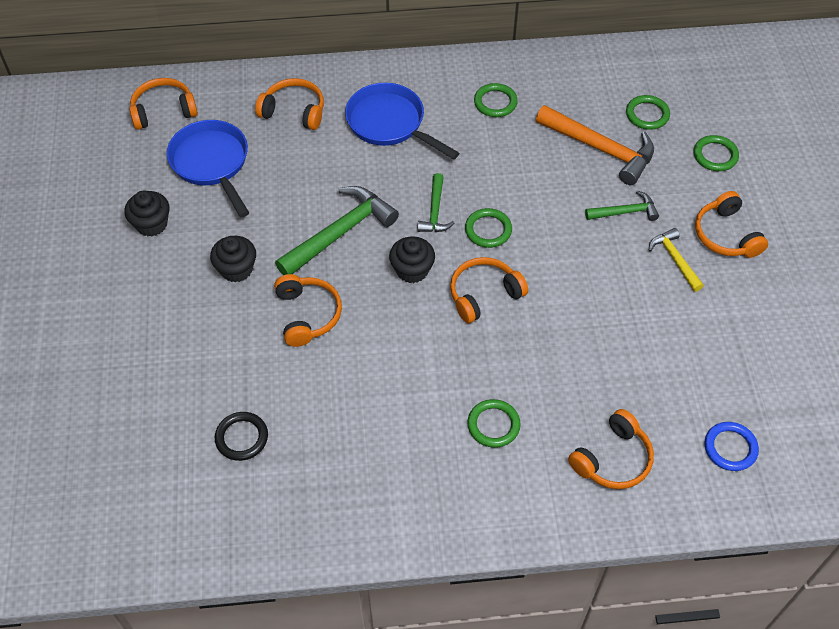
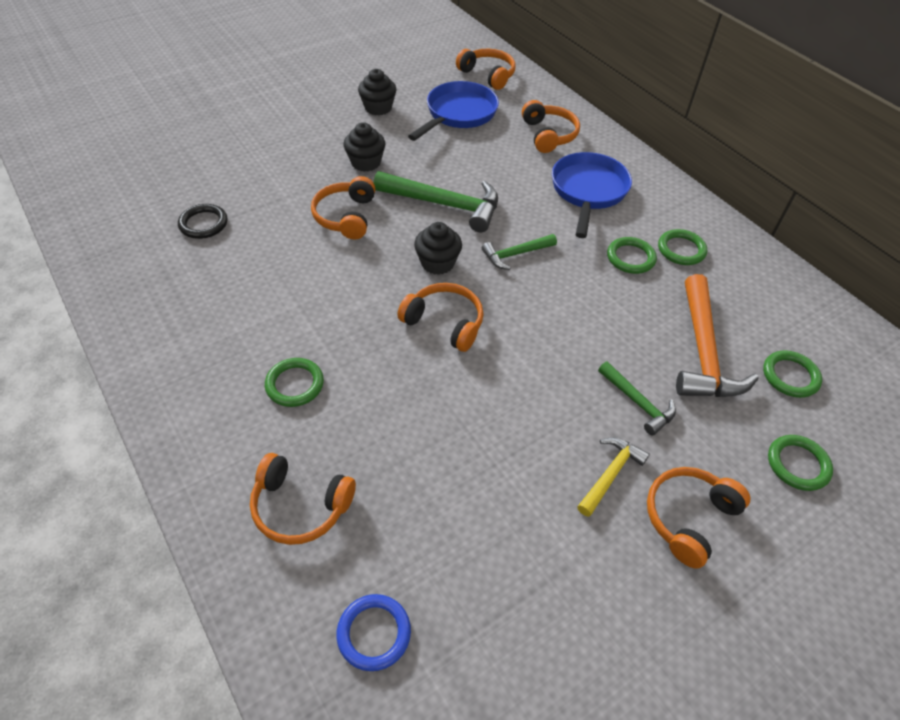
camera: 60 degrees right, 5 degrees down
orange headphones [274,274,342,347] -> orange headphones turned 135 degrees clockwise [311,176,375,239]
green ring [465,208,512,248] -> green ring moved to [607,237,657,274]

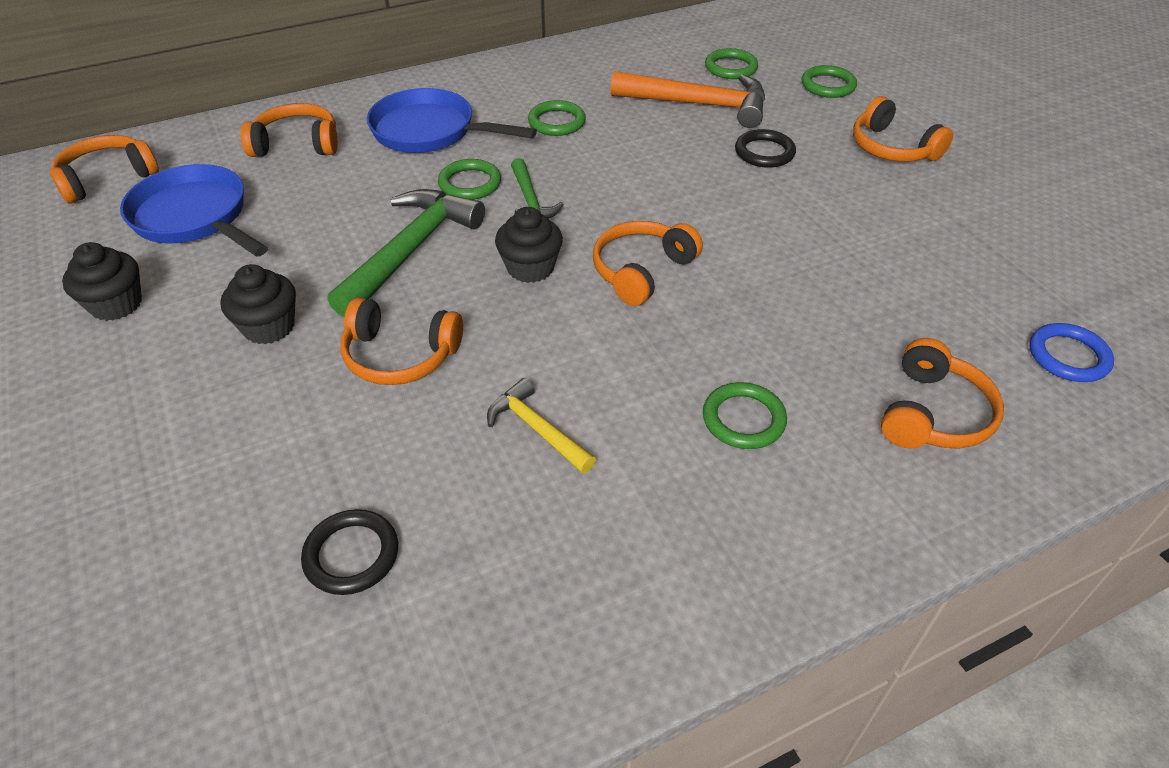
camera: 80 degrees left, 5 degrees down
yellow hammer [577,437,650,517] -> yellow hammer moved to [487,378,596,473]
green hammer [598,362,676,435] -> black ring [735,129,796,168]
green ring [658,229,707,265] -> green ring moved to [438,159,501,200]

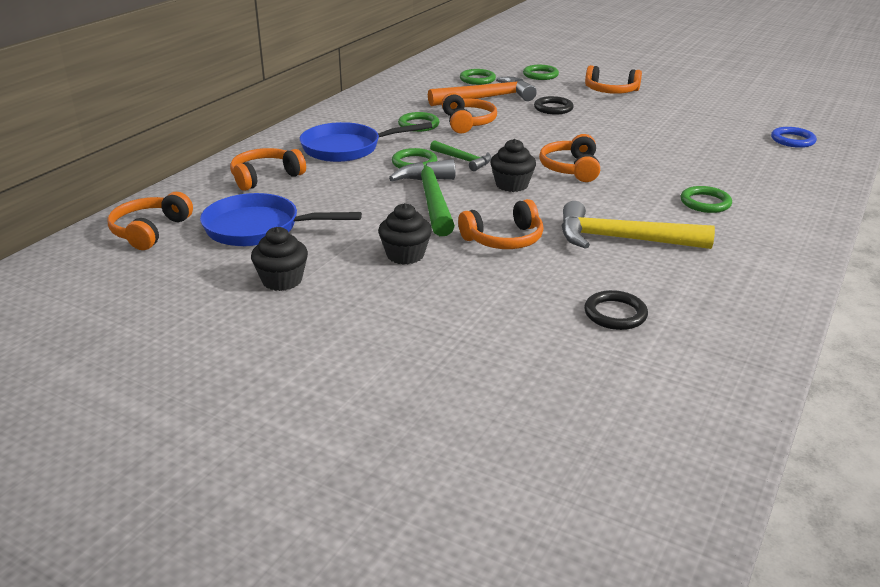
camera: 35 degrees left, 15 degrees down
yellow hammer [487,378,596,473] -> yellow hammer [561,201,715,249], size x1.81
orange headphones [881,338,1004,449] -> orange headphones moved to [442,92,497,133]

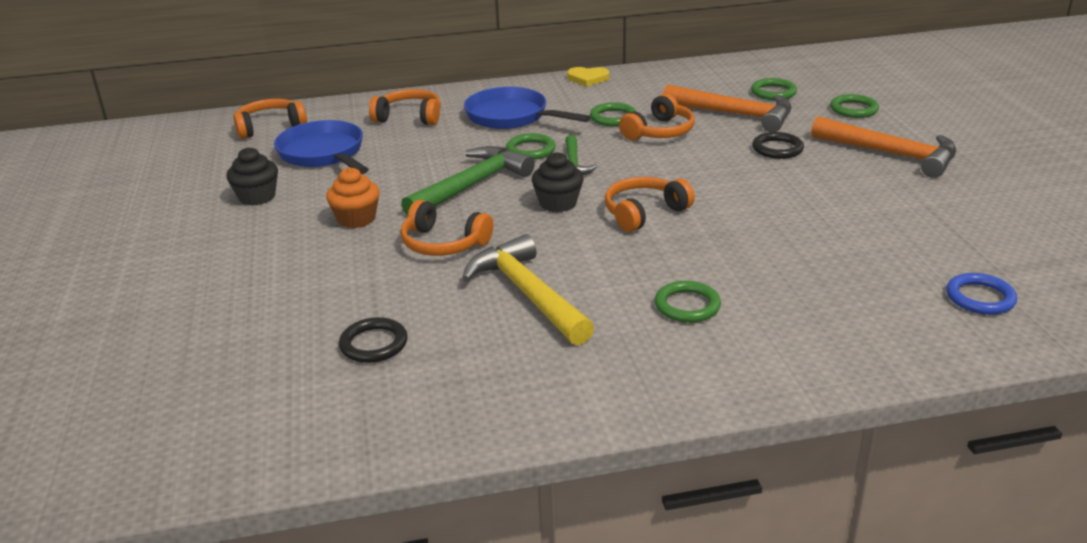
camera: 50 degrees right, 0 degrees up
black cupcake [378,203,432,265] -> orange cupcake [326,168,380,228]
orange headphones [585,65,642,94] -> orange hammer [811,116,956,178]
none -> yellow heart [567,67,610,87]

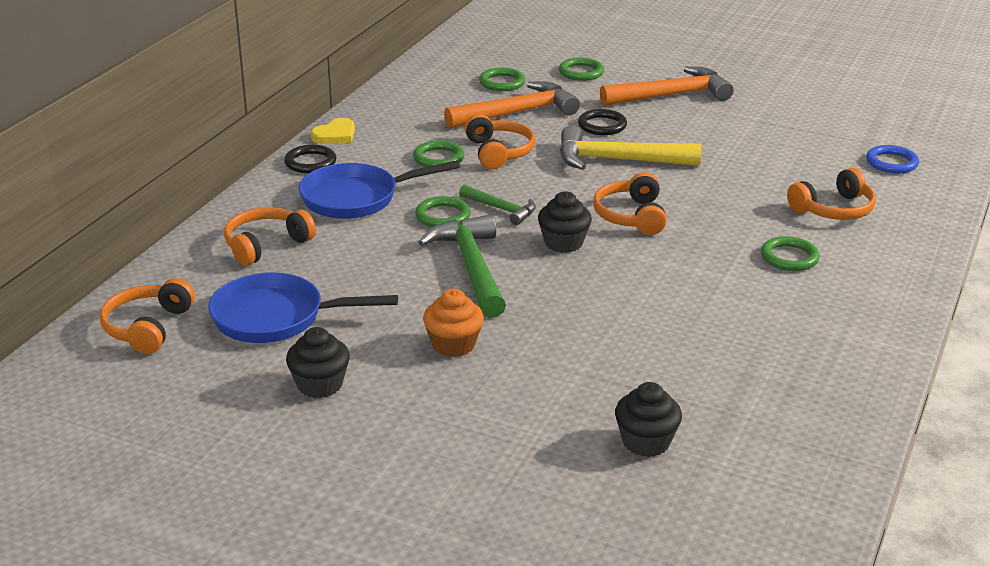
camera: 55 degrees left, 0 degrees up
black ring [339,317,408,363] -> black ring moved to [284,145,336,173]
orange headphones [401,200,493,256] -> orange headphones moved to [787,168,876,220]
yellow hammer [462,234,594,345] -> yellow hammer moved to [560,125,701,170]
none -> black cupcake [615,382,682,457]

